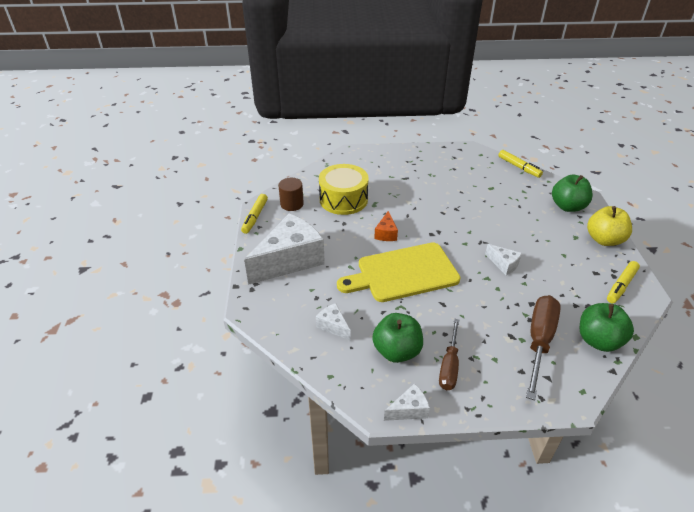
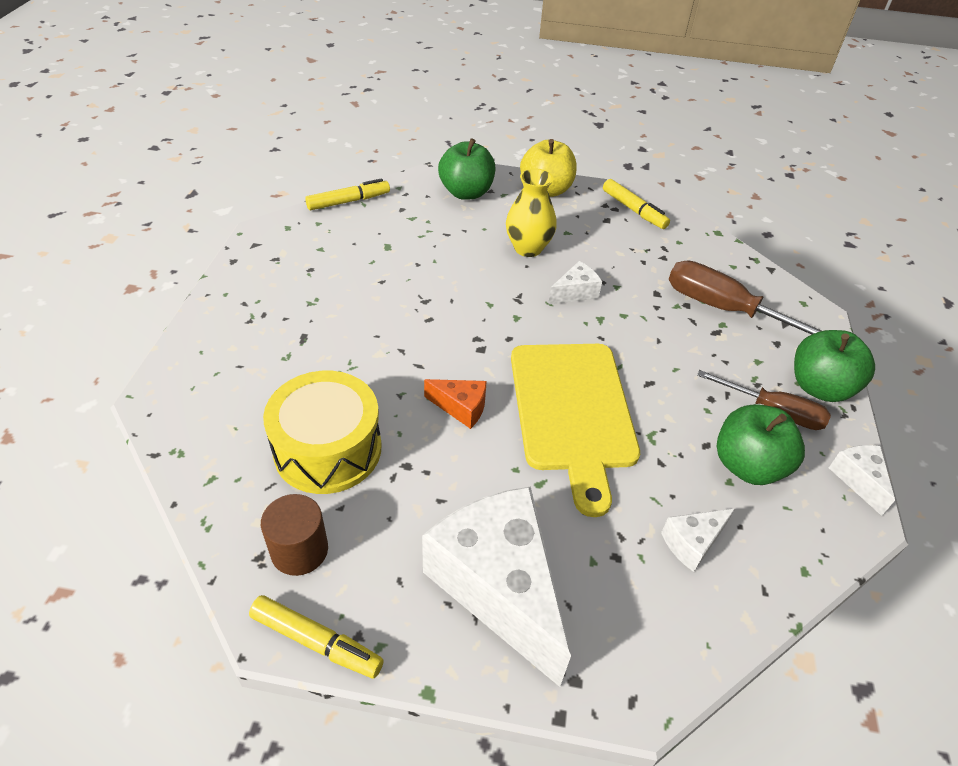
camera: 80 degrees left, 5 degrees up
green apple [580,303,634,352] -> green apple moved to [794,330,875,402]
none -> yellow vase [506,168,557,257]

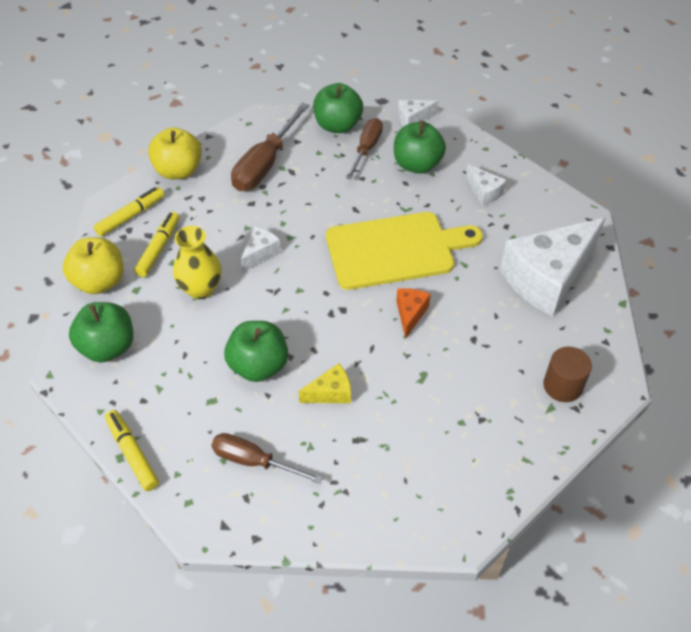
camera: 95 degrees left, 5 degrees up
yellow marker [249,595,384,678] -> yellow marker moved to [134,212,179,277]
yellow drum [263,371,381,494] -> none
white cheese [548,261,602,304] -> white cheese turned 75 degrees clockwise [241,226,281,272]
none -> yellow apple [148,127,202,179]
none -> brown screwdriver [211,433,323,484]
none -> green apple [224,321,288,382]
none -> yellow cheese [299,363,351,403]

